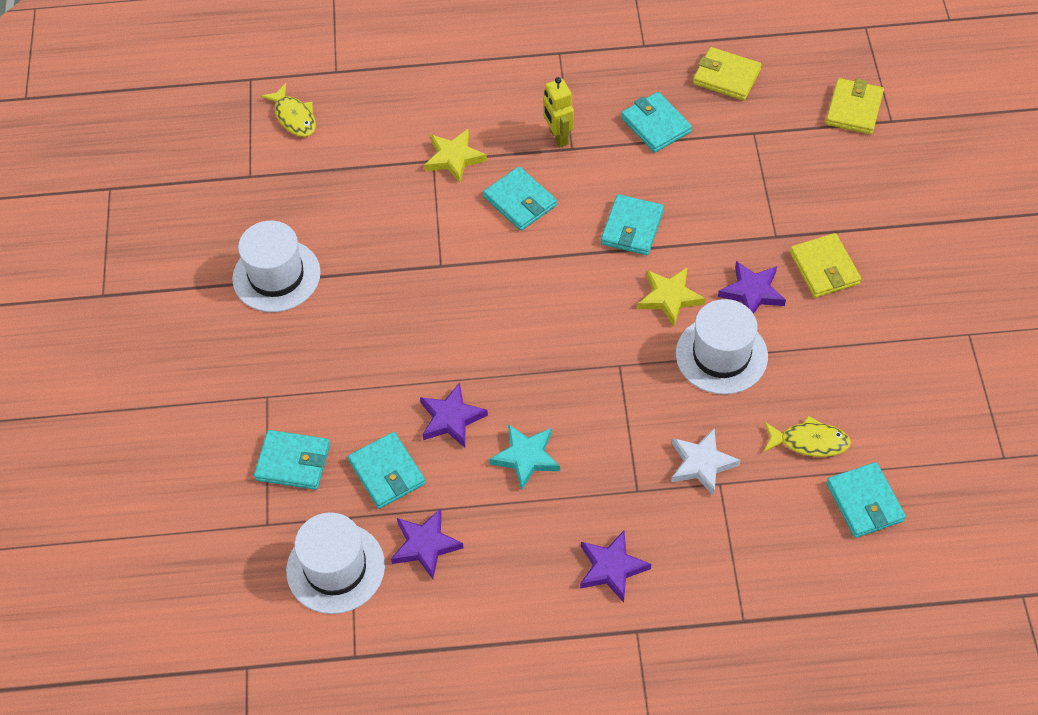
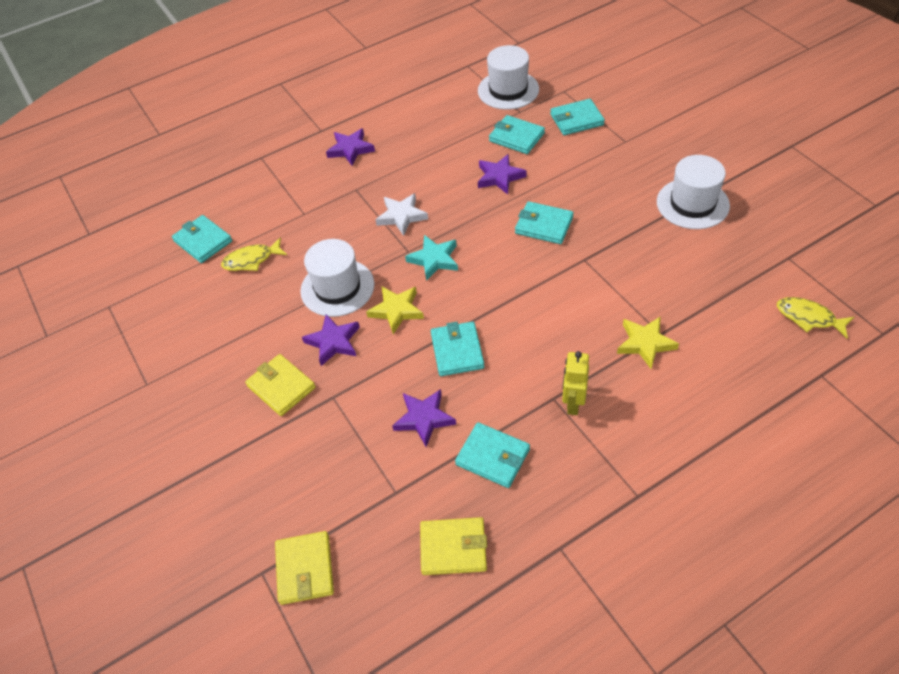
camera: 155 degrees right, 5 degrees down
purple star [391,508,464,579] -> purple star moved to [392,389,456,447]
turquoise wallet [483,167,557,231] -> turquoise wallet moved to [515,201,574,244]
turquoise star [489,424,560,490] -> turquoise star moved to [405,235,458,281]
yellow robot [543,77,574,147] -> yellow robot turned 120 degrees counterclockwise [562,351,589,415]
white star [672,428,741,496] -> white star moved to [375,193,428,236]

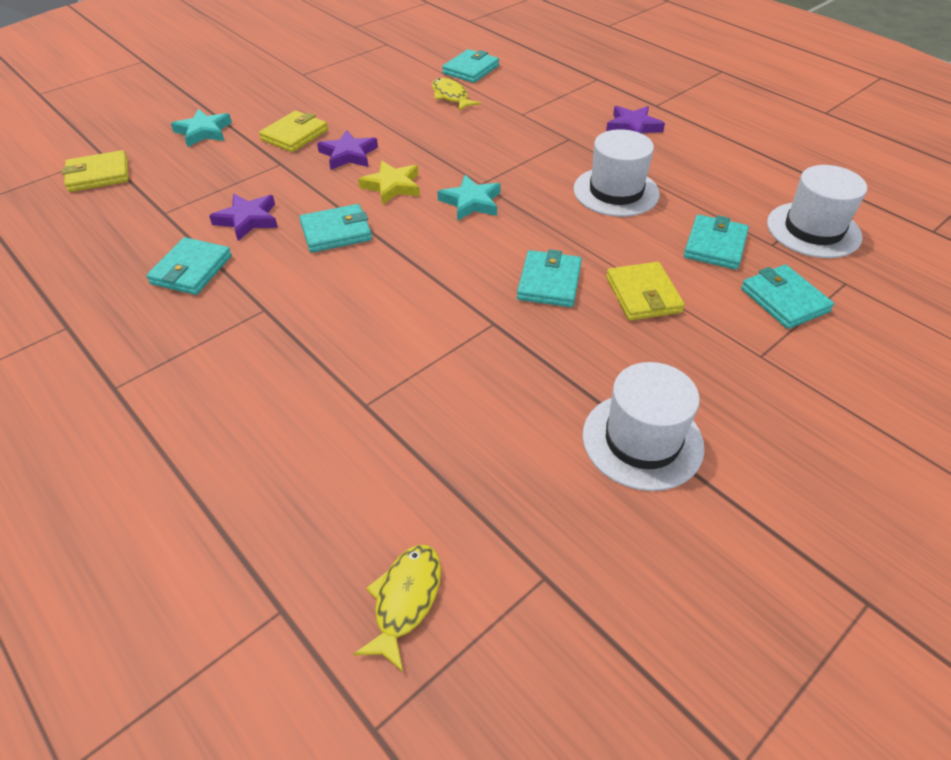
camera: 75 degrees right, 5 degrees down
white hat [300,239,374,317] -> white hat moved to [573,129,660,217]
white star [375,193,428,236] -> none
yellow wallet [420,517,487,575] -> yellow wallet moved to [606,262,685,321]
purple star [478,154,527,195] -> none
yellow robot [562,351,589,415] -> none
yellow star [617,316,679,369] -> none
none -> turquoise star [171,109,232,147]

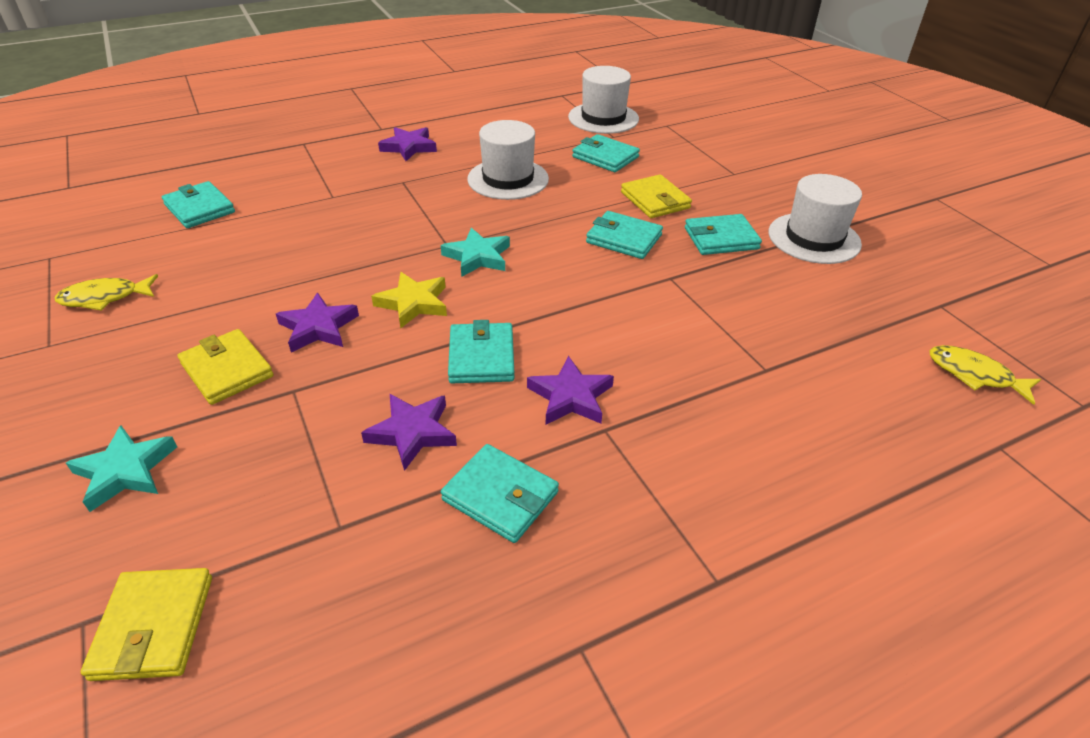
camera: 75 degrees left, 5 degrees down
yellow fish [432,78,481,111] -> yellow fish moved to [55,274,158,311]
yellow wallet [606,262,685,321] -> yellow wallet turned 60 degrees clockwise [621,174,692,218]
turquoise wallet [741,265,834,329] -> turquoise wallet moved to [685,214,762,255]
none -> purple star [527,356,614,424]

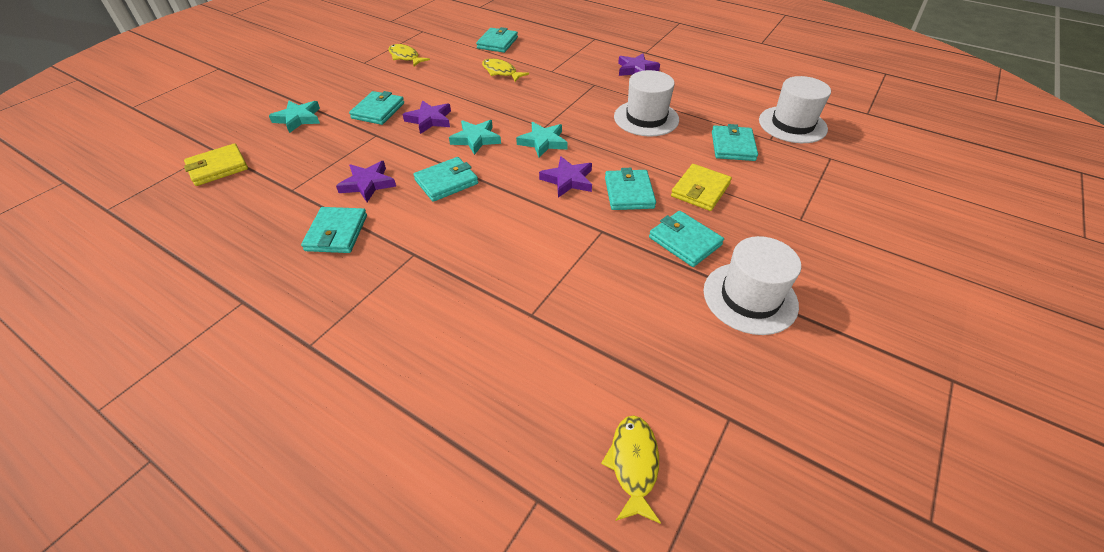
camera: 60 degrees right, 5 degrees up
yellow wallet [178,329,274,405] -> turquoise wallet [349,91,404,125]
yellow star [371,272,447,328] -> turquoise star [449,120,501,155]
purple star [527,356,614,424] -> purple star moved to [539,156,592,197]
none -> yellow fish [482,58,529,82]

